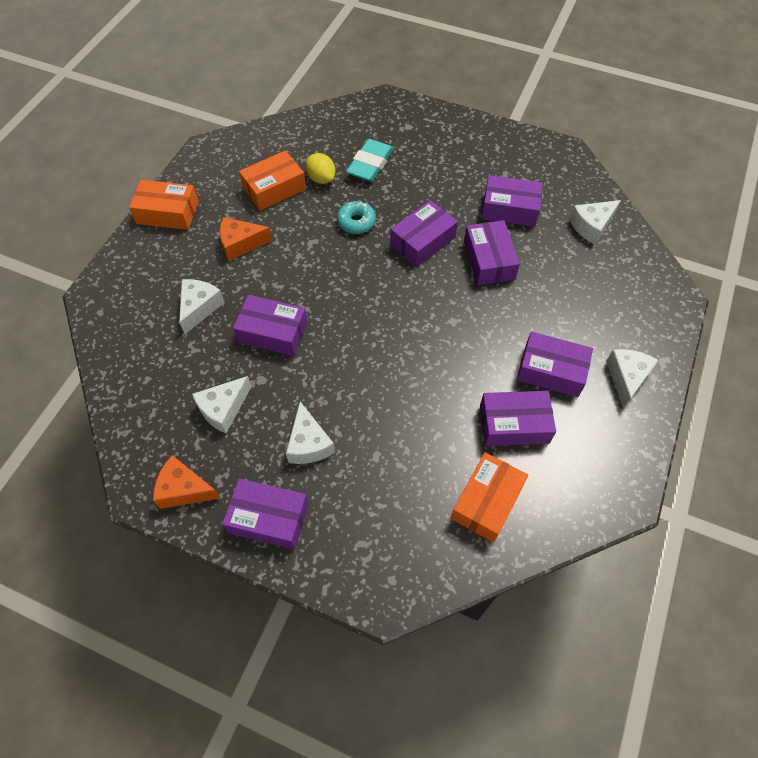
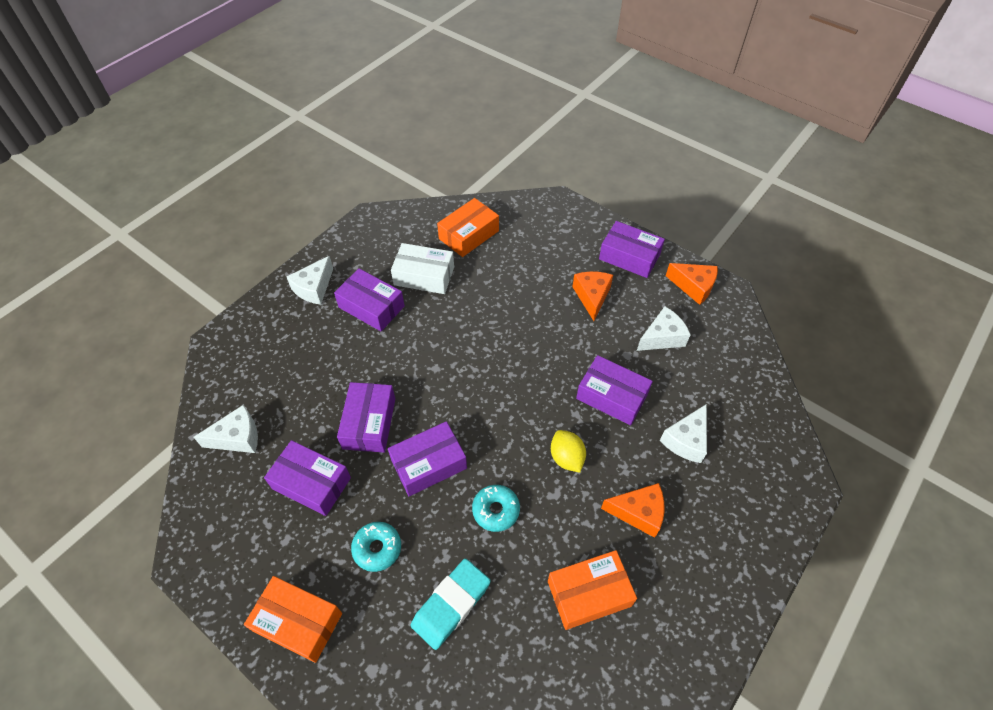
camera: 165 degrees left, 5 degrees down
orange box [129,180,199,230] -> orange box moved to [244,576,342,663]
white cheese [286,402,335,464] -> orange cheese [572,271,613,321]
yellow lemon [306,153,335,184] -> yellow lemon moved to [551,430,586,473]
purple box [480,391,556,446] -> white box [391,243,454,294]
none -> turquoise donut [351,522,401,572]

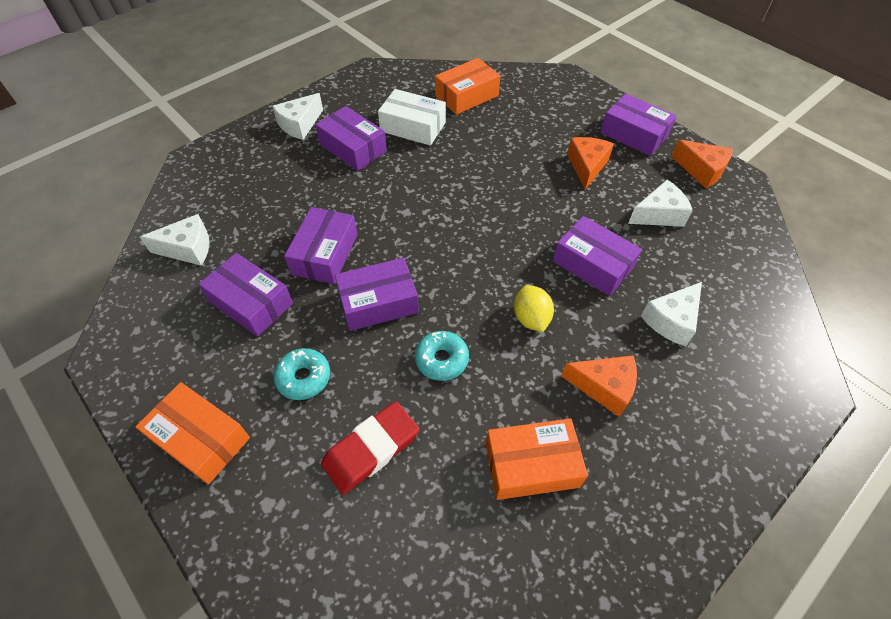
camera: 10 degrees right, 0 degrees up
turquoise eraser [411,559,491,650] -> red eraser [321,401,419,495]

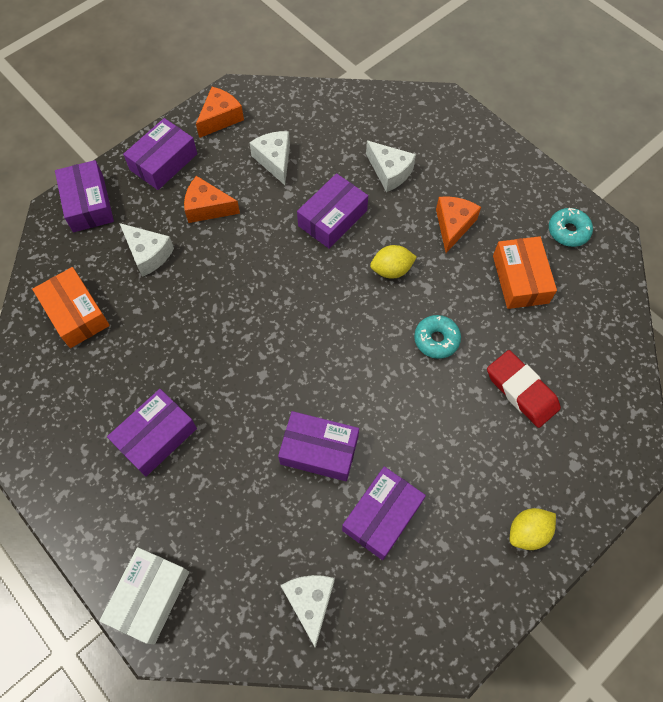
camera: 90 degrees left, 10 degrees up
orange box [135,382,250,484] -> yellow lemon [510,508,556,550]
white cheese [272,93,323,140] -> white cheese moved to [119,223,174,277]
turquoise donut [274,348,330,400] -> turquoise donut moved to [549,208,593,247]
purple box [335,257,419,331] -> purple box moved to [55,160,114,232]
white box [378,89,446,146] -> white box moved to [100,547,189,644]

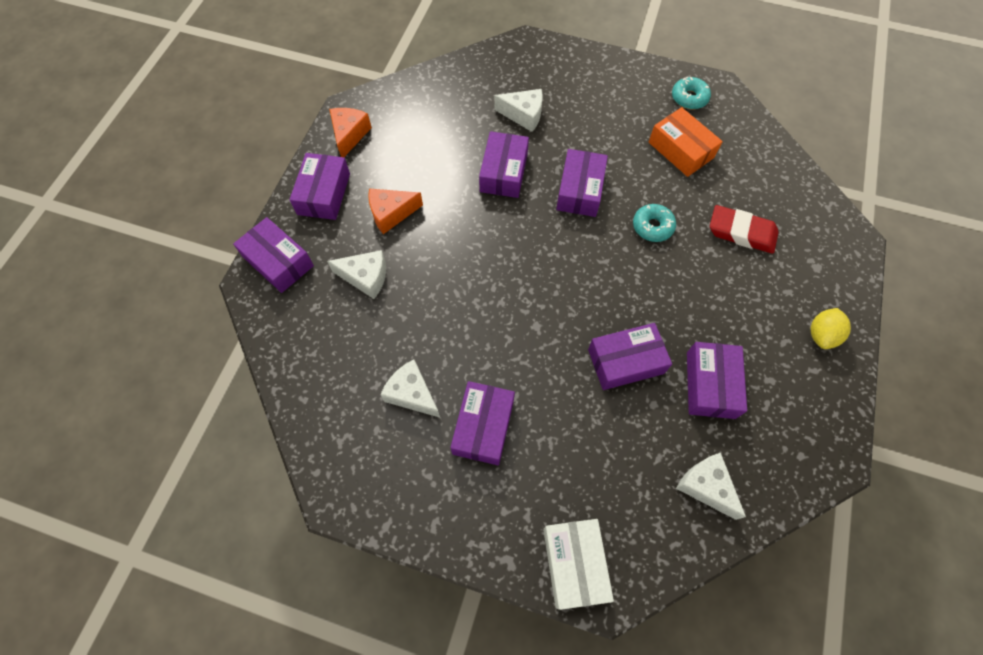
camera: 30 degrees left, 0 degrees up
orange box [32,267,110,348] -> none
white cheese [249,131,290,185] -> white cheese moved to [380,359,440,418]
yellow lemon [370,245,417,279] -> purple box [556,149,608,217]
orange cheese [436,196,481,253] -> none

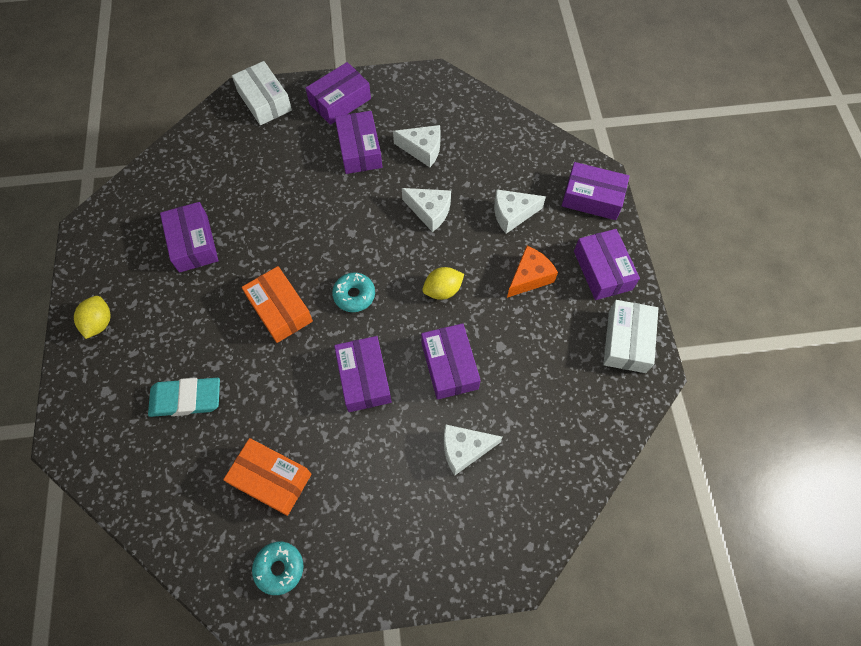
camera: 155 degrees right, 0 degrees up
orange cheese [329,108,372,157] -> white box [603,300,658,373]
purple box [588,323,672,390] -> purple box moved to [306,62,371,125]
turquoise donut [633,204,676,242] -> turquoise donut moved to [332,273,375,312]
white cheese [676,453,746,520] -> white cheese moved to [402,188,451,232]
red eraser [710,205,779,254] -> turquoise eraser [148,378,220,417]
none -> orange box [242,266,313,343]
none -> yellow lemon [422,267,464,300]

